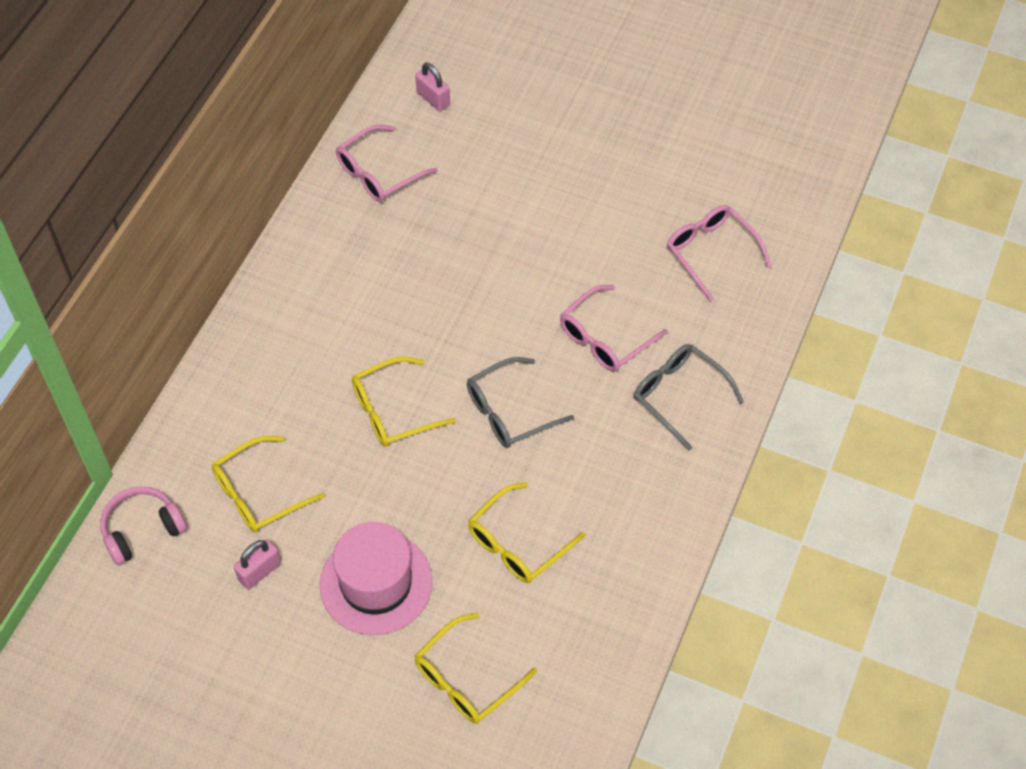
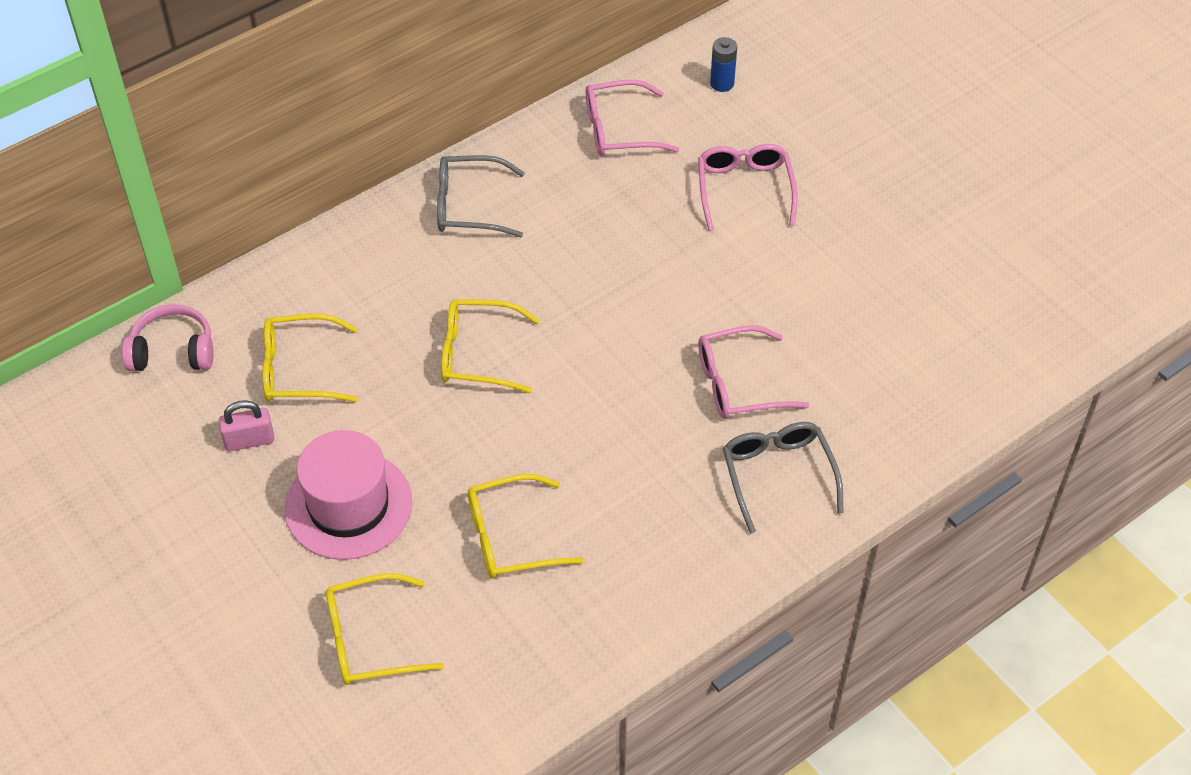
camera: 30 degrees right, 5 degrees down
pink padlock [415,62,450,112] -> blue battery [710,37,737,92]
grey glasses [467,357,574,448] -> grey glasses moved to [437,155,525,237]
pink glasses [667,205,771,302] -> pink glasses moved to [698,144,798,231]

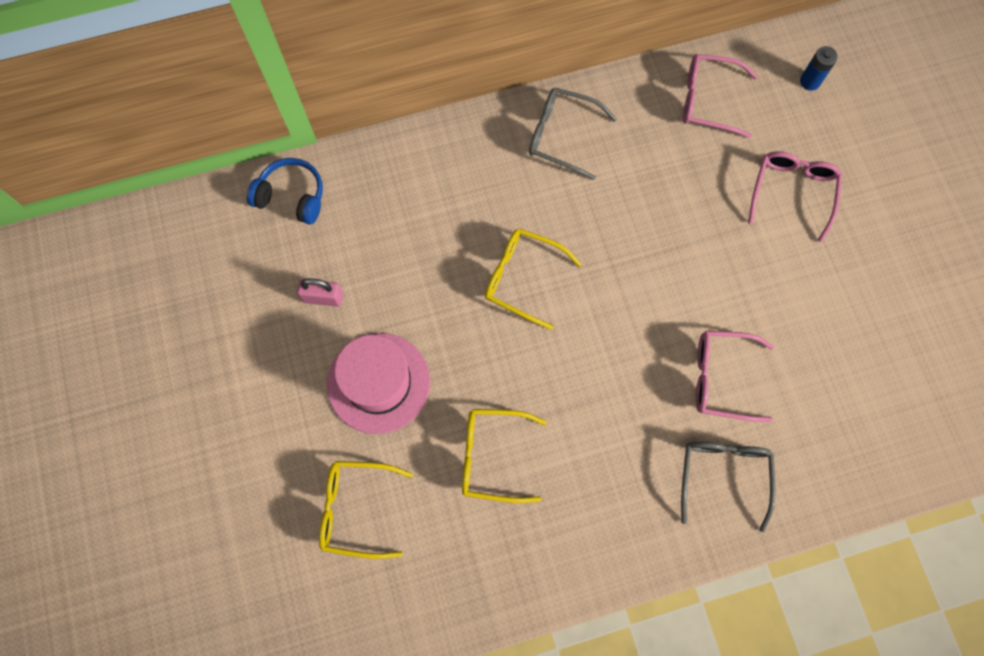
camera: 20 degrees right, 20 degrees up
pink headphones [122,304,213,371] -> blue headphones [247,158,323,224]
yellow glasses [262,314,357,402] -> none

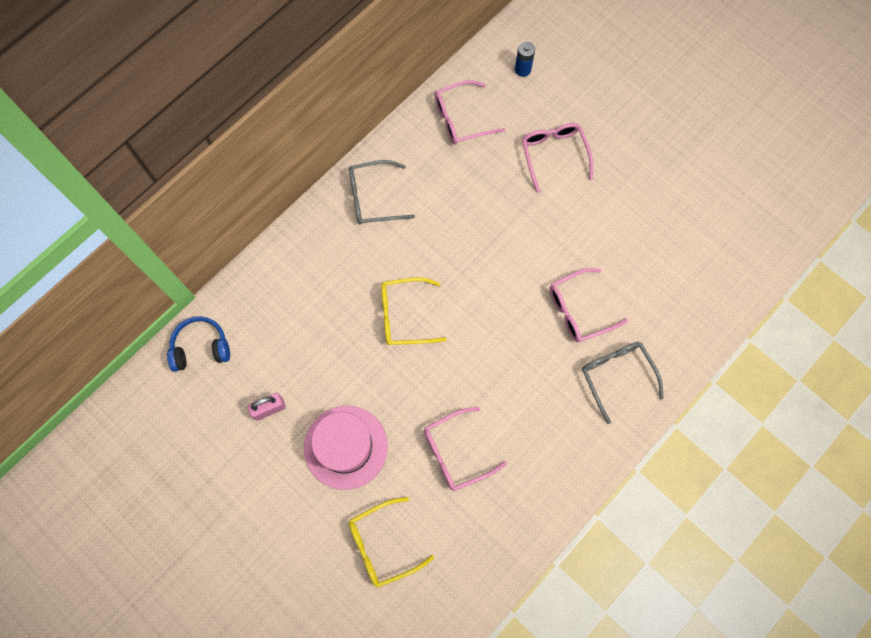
camera: 30 degrees left, 0 degrees up
yellow glasses [462,409,546,503] -> pink glasses [424,407,507,491]

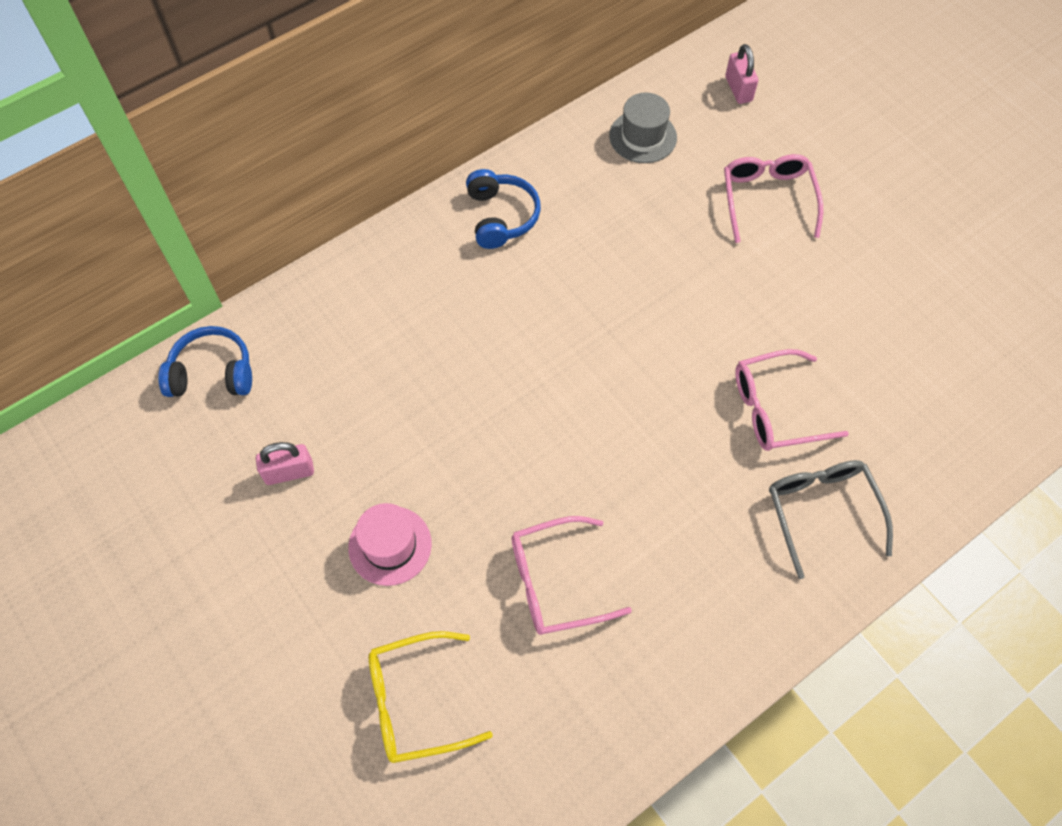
camera: 10 degrees right, 10 degrees down
pink hat [304,406,388,490] -> pink hat [348,503,432,586], size x0.65
grey glasses [349,160,415,224] -> blue headphones [466,169,541,249]
yellow glasses [381,277,447,345] -> none
pink glasses [434,80,505,144] -> grey hat [609,93,677,163]
blue battery [515,42,535,77] -> pink padlock [725,44,758,104]

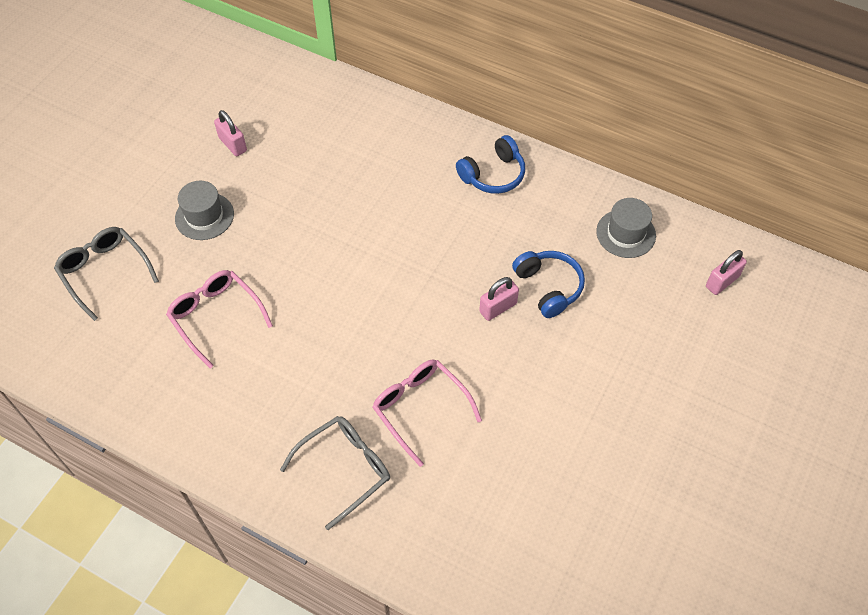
camera: 65 degrees right, 5 degrees down
blue headphones [158,326,252,397] -> blue headphones moved to [512,251,585,318]
pink hat [348,503,432,586] -> grey hat [175,181,234,240]
yellow glasses [369,631,493,763] -> grey glasses [54,227,159,321]
pink glasses [724,154,823,243] -> none
none -> pink padlock [479,277,519,321]

